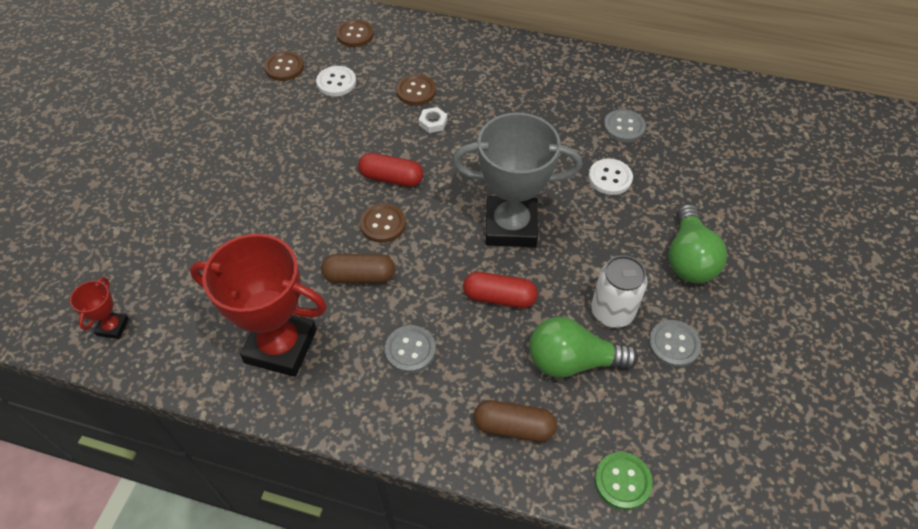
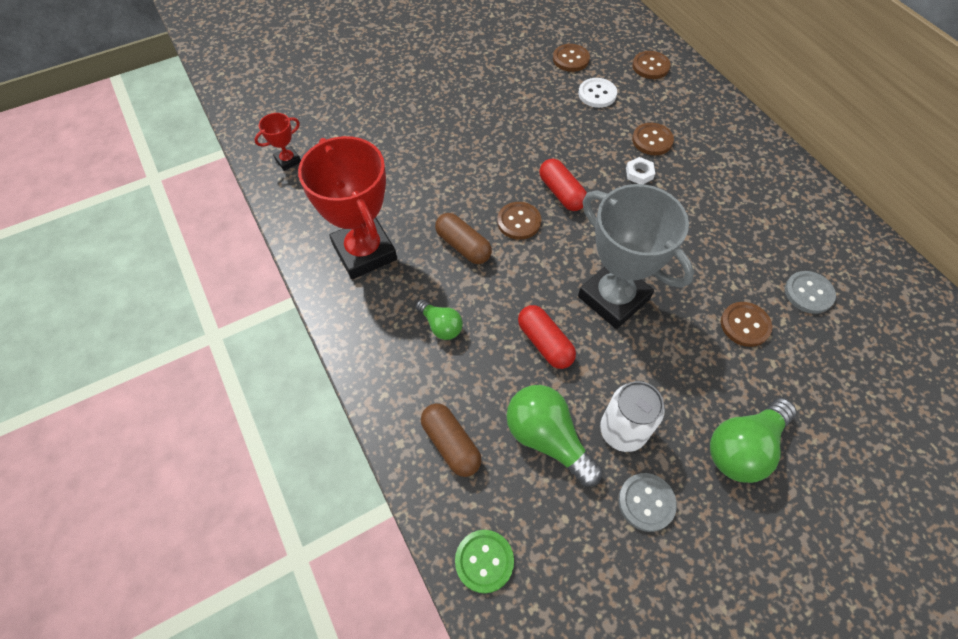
camera: 45 degrees right, 5 degrees up
grey button [385,325,436,373] -> green light bulb [415,299,463,340]
white button [588,159,633,195] -> brown button [721,302,772,347]

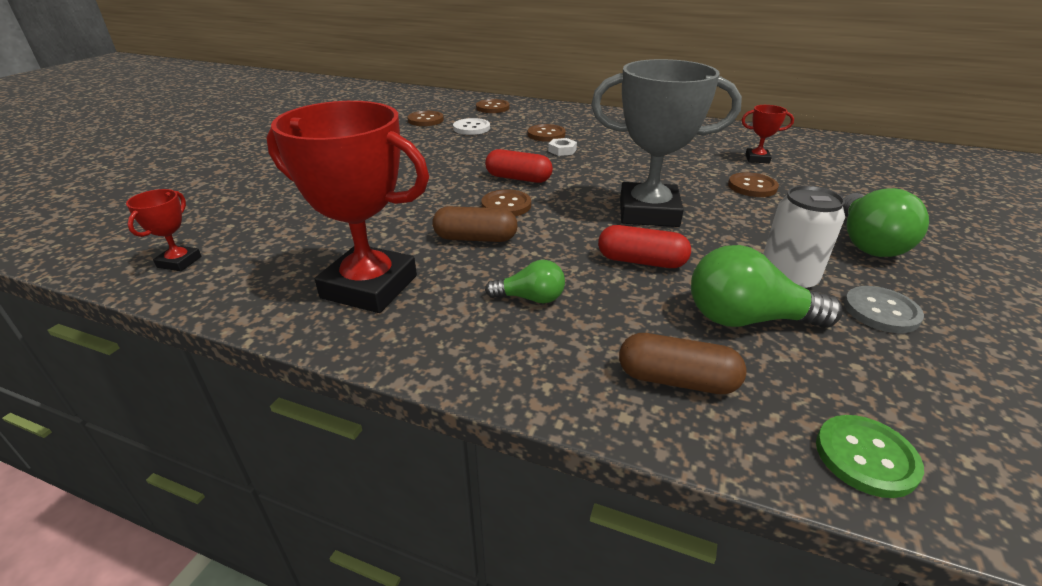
camera: 40 degrees left, 25 degrees down
grey button [785,271,836,314] -> red trophy [742,105,794,164]

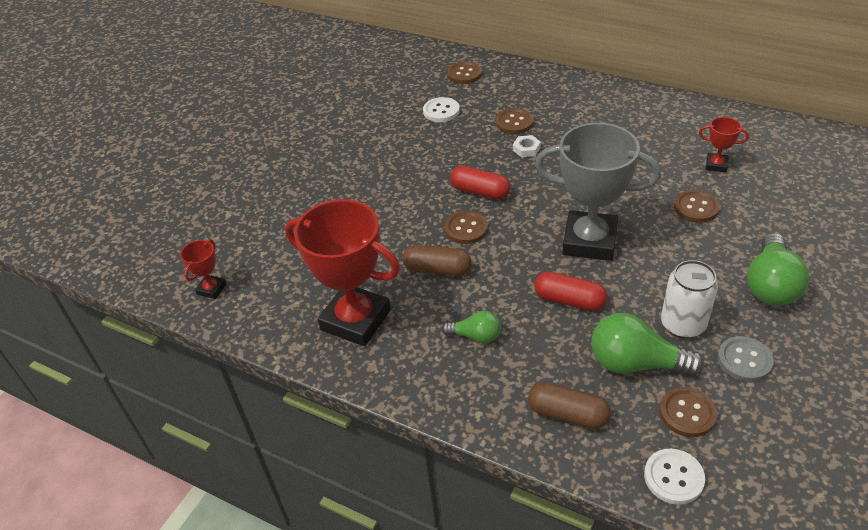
camera: 10 degrees right, 10 degrees up
brown button [407,111,444,126] -> brown button moved to [660,387,717,437]
green button [816,415,924,498] -> white button [644,449,705,505]

